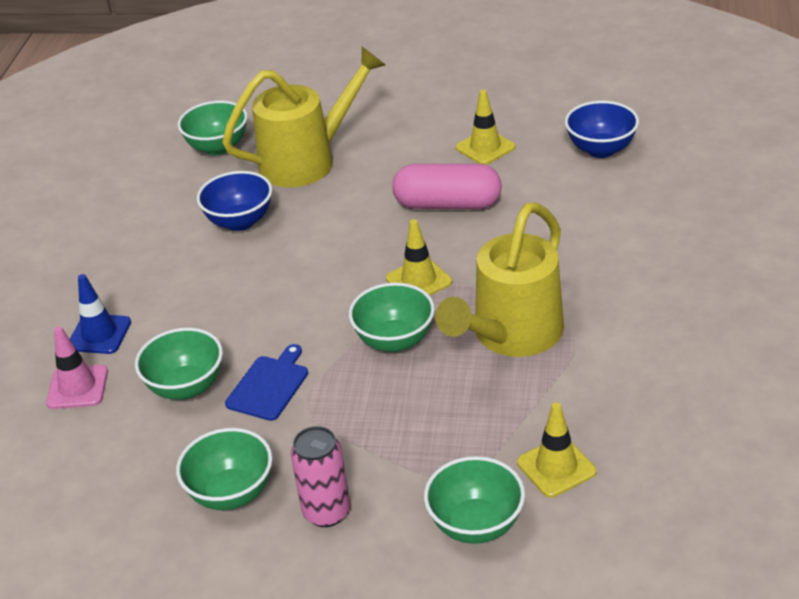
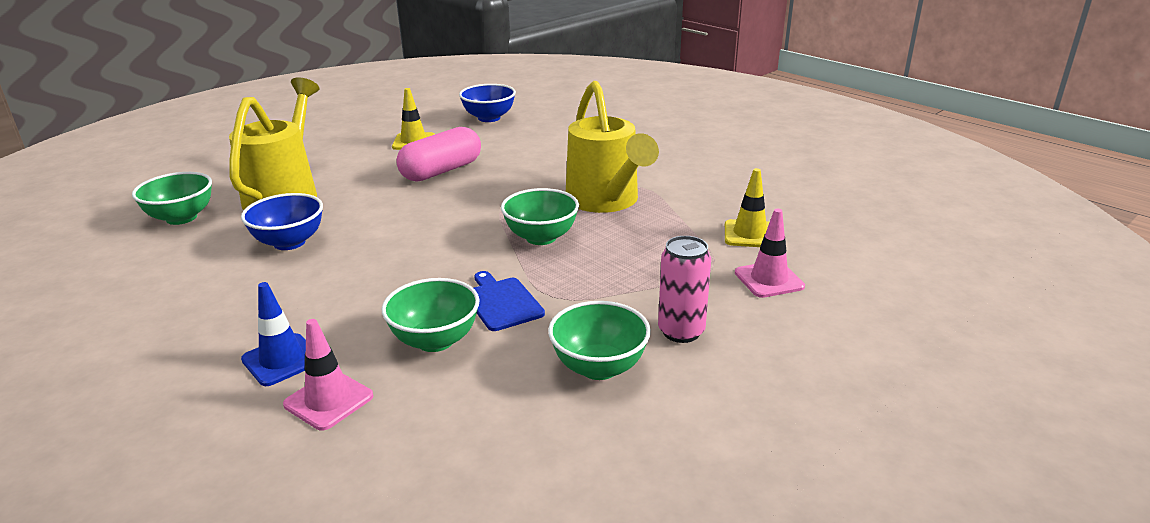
camera: 55 degrees left, 10 degrees down
yellow traffic cone [386,219,452,295] -> none
green bowl [424,456,525,544] -> pink traffic cone [735,209,805,298]

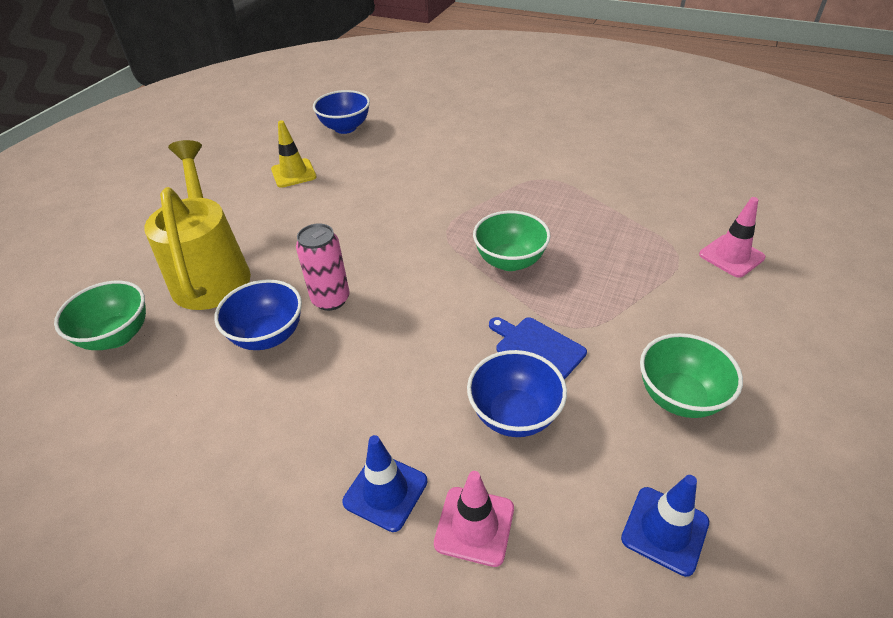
camera: 20 degrees left, 15 degrees up
green bowl [382,278,480,352] -> blue bowl [467,350,567,437]
pink capsule [396,127,481,182] -> none
yellow watering can [566,81,659,213] -> none
pink can [658,236,711,343] -> pink can moved to [296,223,350,311]
yellow traffic cone [725,168,770,247] -> none
none -> blue traffic cone [621,475,709,577]

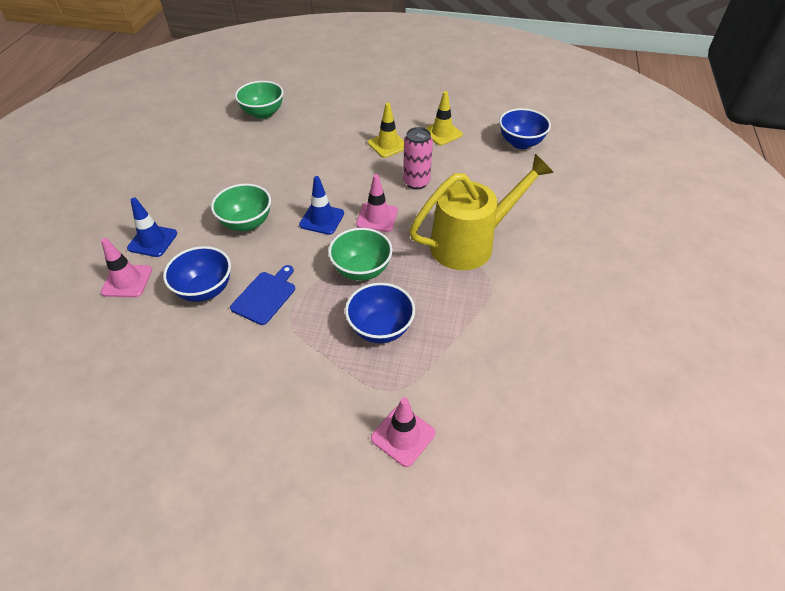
camera: 75 degrees right, 5 degrees up
yellow watering can [144,140,251,310] -> yellow watering can moved to [409,154,554,270]
blue bowl [214,279,302,350] -> blue bowl moved to [345,283,415,343]
pink can [296,223,350,311] -> pink can moved to [403,127,433,190]
blue traffic cone [621,475,709,577] -> blue traffic cone moved to [299,176,344,235]
green bowl [640,333,743,418] -> green bowl moved to [211,184,271,231]
none -> pink traffic cone [356,174,398,232]
none -> yellow traffic cone [368,103,404,158]

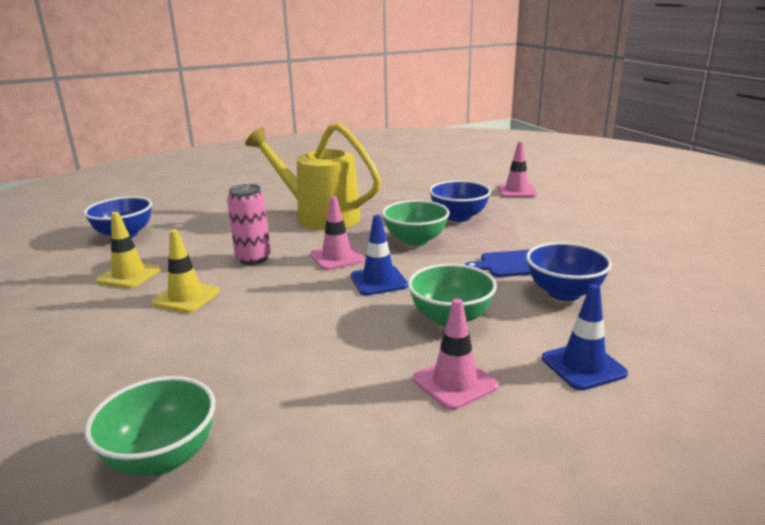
camera: 125 degrees left, 25 degrees down
pink traffic cone [101,238,152,297] -> pink traffic cone moved to [413,298,498,410]

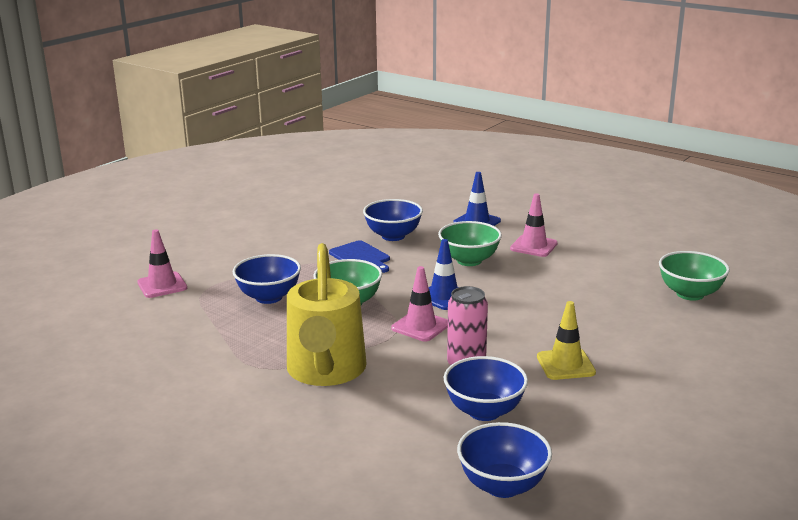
camera: 120 degrees left, 0 degrees up
yellow traffic cone [96,212,161,289] -> none
none -> blue bowl [443,356,528,421]

